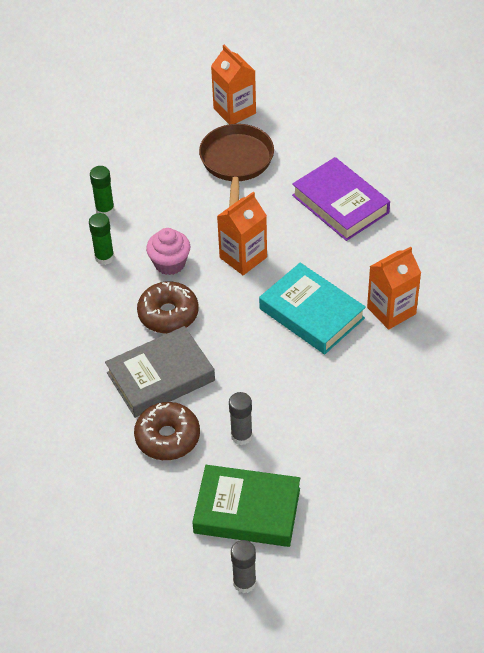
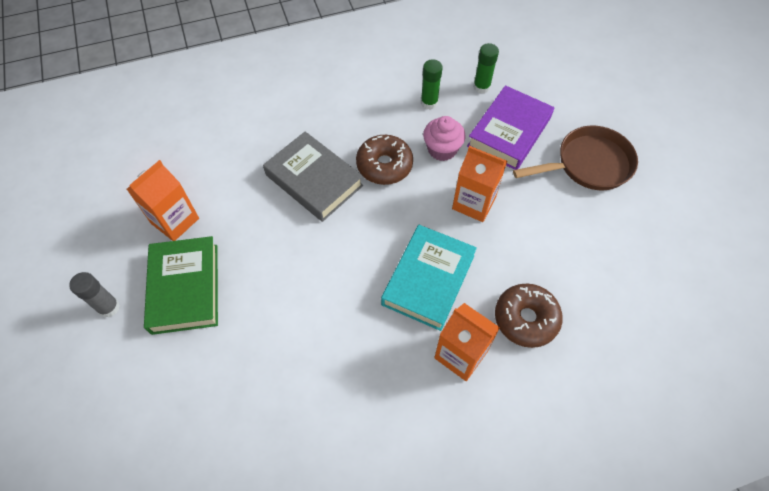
camera: 70 degrees right, 10 degrees up
brown donut [134,402,200,460] -> brown donut moved to [495,284,563,348]
orange carton [211,45,256,124] -> orange carton moved to [127,160,199,241]
grey glue stick [229,392,253,445] -> none
purple book [292,157,390,241] -> purple book moved to [467,85,554,170]

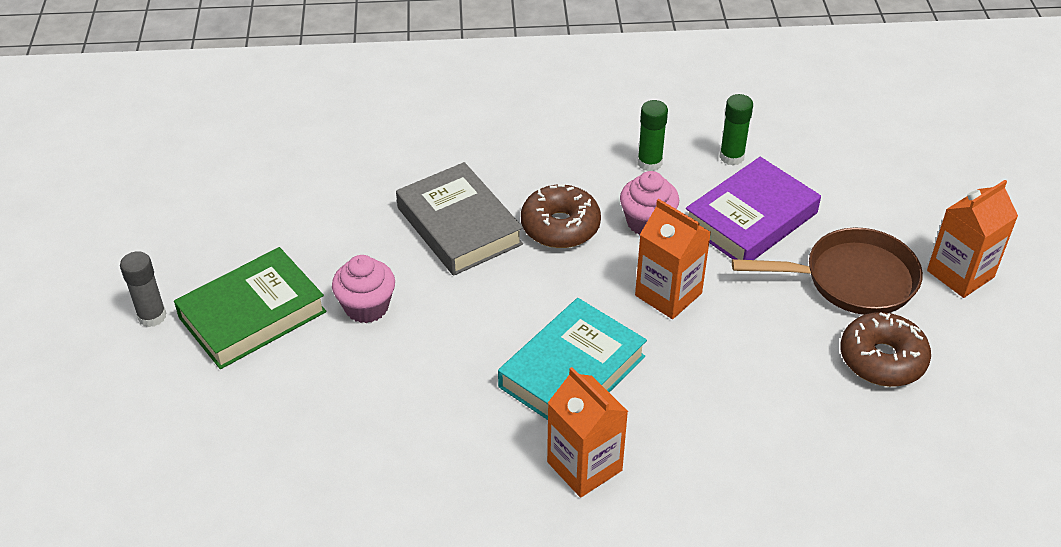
camera: 15 degrees right, 15 degrees down
orange carton [127,160,199,241] -> orange carton moved to [927,180,1018,298]
green book [144,236,218,335] -> green book turned 45 degrees clockwise [174,247,327,369]
brown donut [495,284,563,348] -> brown donut moved to [840,312,931,387]
none -> pink cupcake [332,255,395,323]

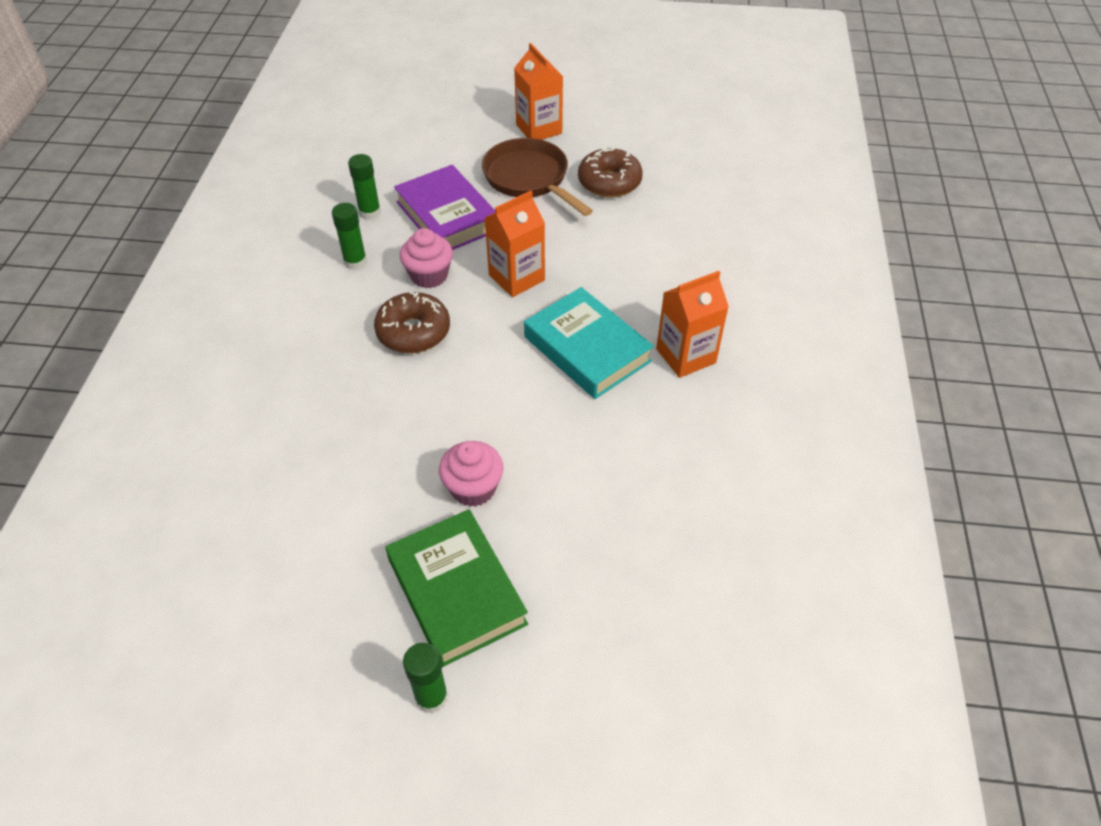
camera: 80 degrees left, 5 degrees up
grey glue stick [120,251,166,327] -> green glue stick [403,643,448,713]
grey book [396,162,523,276] -> none
brown pan [732,228,923,315] -> brown pan turned 45 degrees counterclockwise [482,138,593,216]

